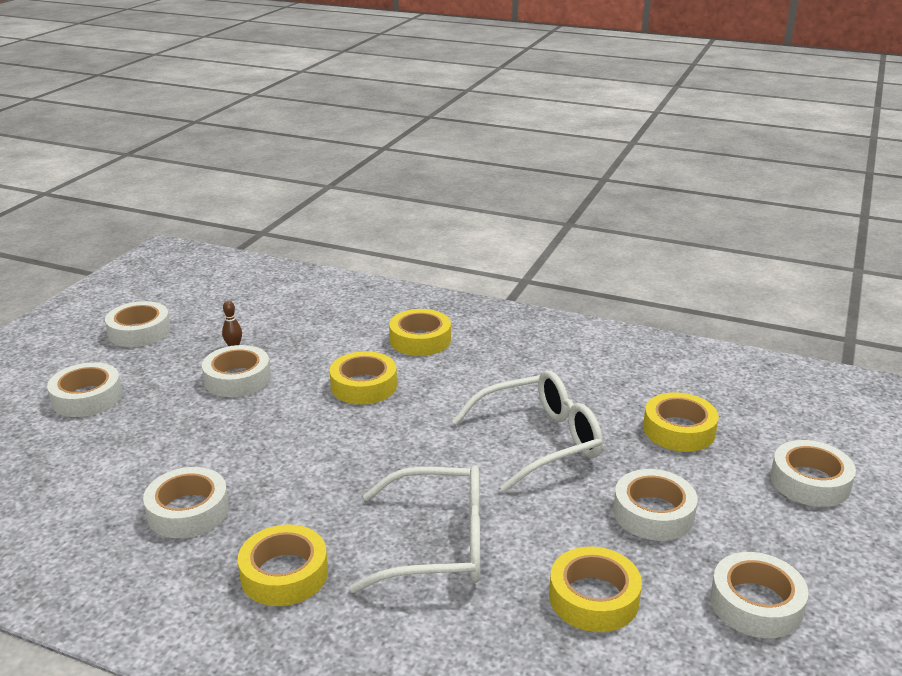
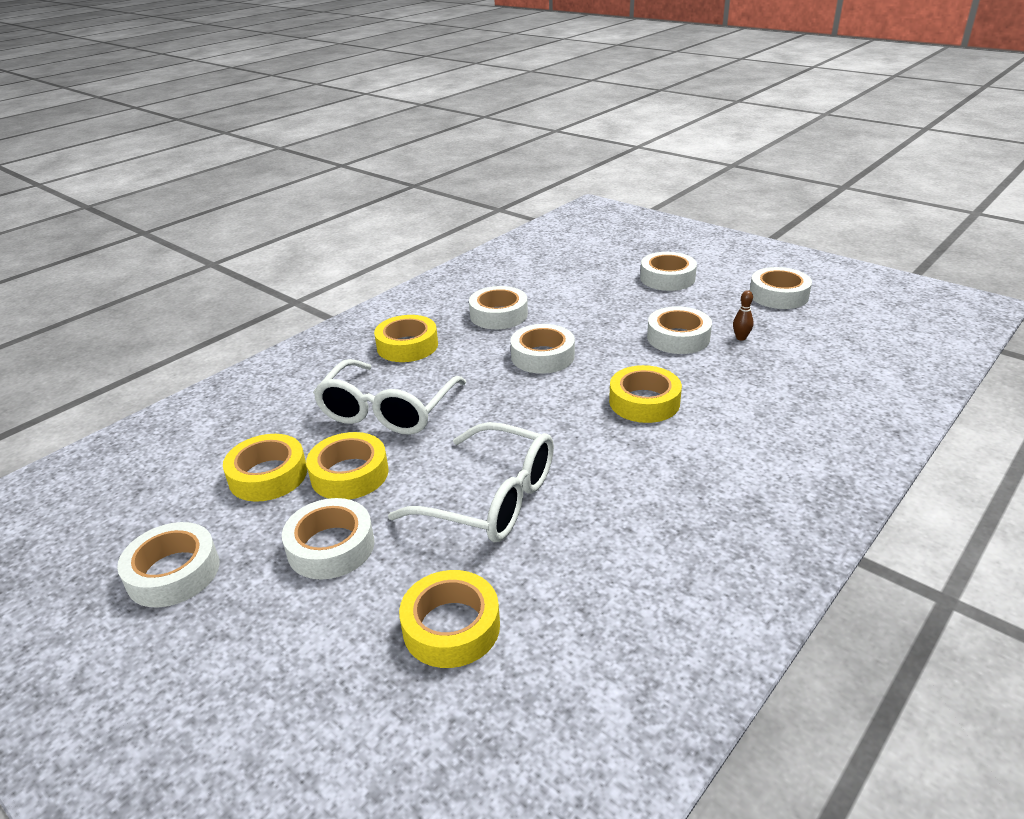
camera: 110 degrees right, 5 degrees up
yellow tape [389,309,451,356] -> yellow tape moved to [306,432,389,500]
white glasses [452,370,603,492] -> white glasses turned 60 degrees counterclockwise [388,422,554,542]
white tape [770,440,856,507] -> white tape moved to [510,324,575,374]

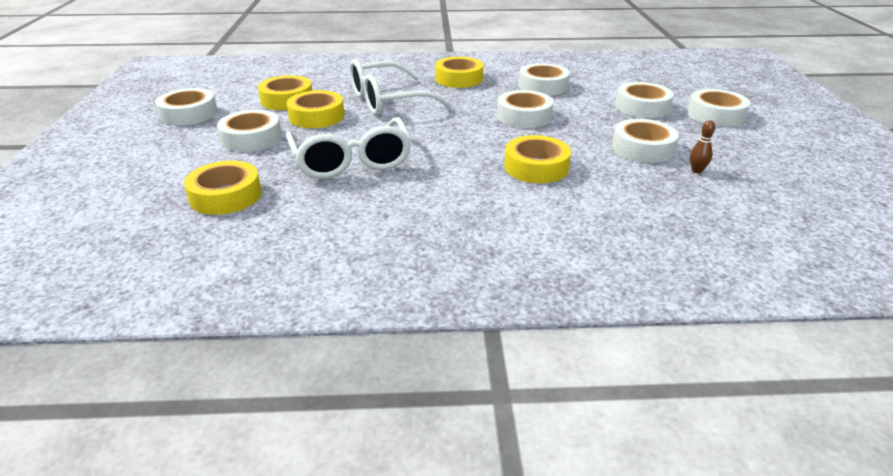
camera: 45 degrees right, 0 degrees up
white tape [750,267,812,309] -> white tape moved to [615,82,674,118]

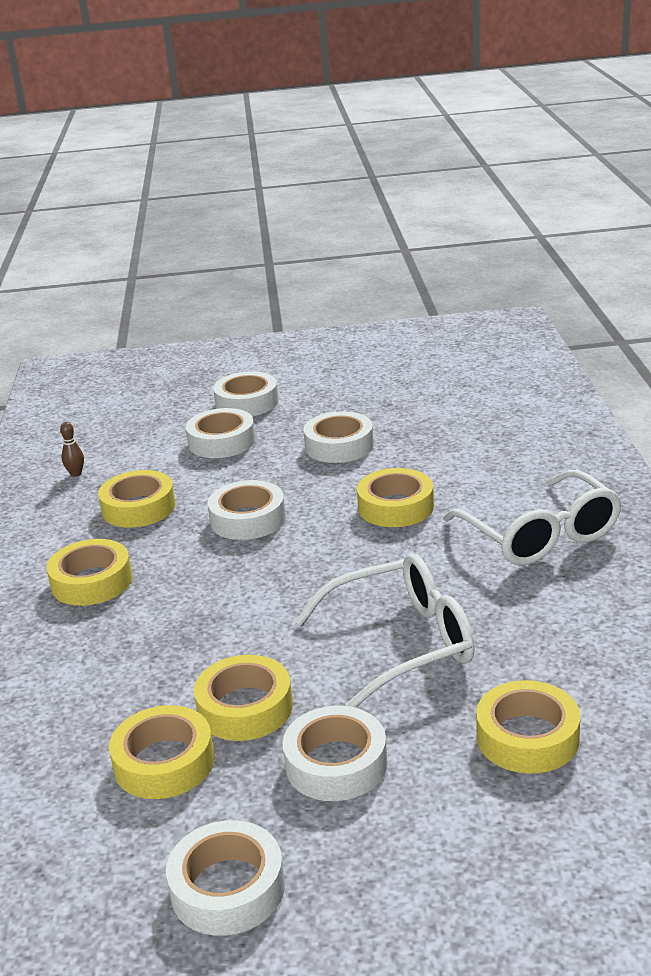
camera: 90 degrees left, 5 degrees down
white glasses [350,59,451,115] -> white glasses moved to [443,470,622,565]
white tape [519,63,570,96] -> yellow tape [98,470,175,528]
brown bowling pin [690,120,716,173] -> brown bowling pin moved to [60,422,84,477]

